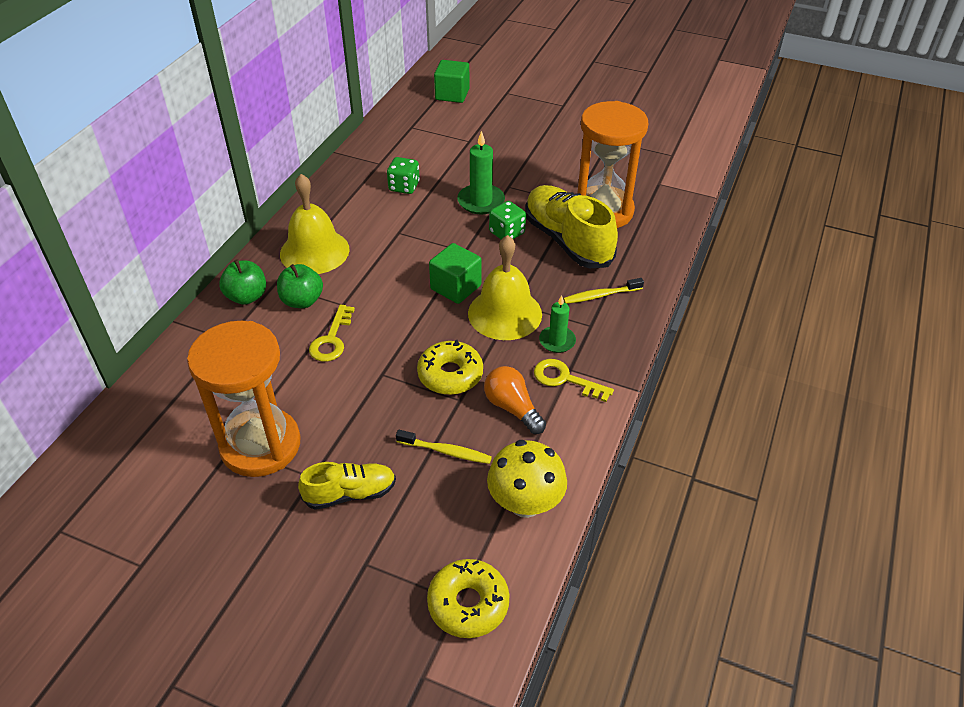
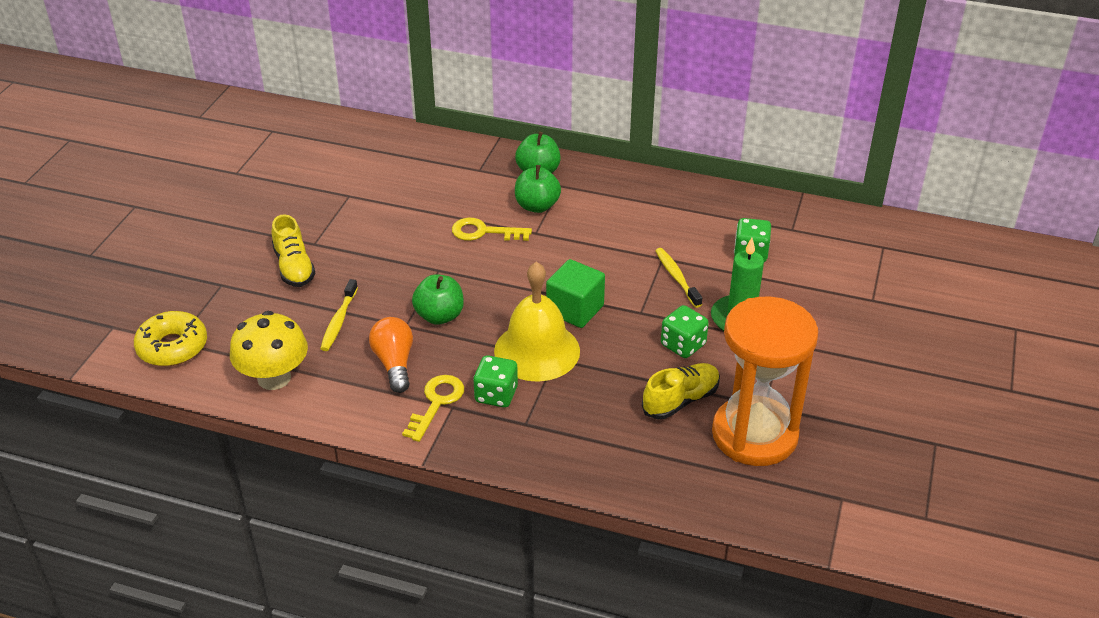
camera: 85 degrees right, 5 degrees down
orange hourglass [187,321,300,477] -> none
yellow bell [280,174,350,274] -> none
yellow donut [417,340,483,395] -> green apple [412,274,464,325]
green cube [434,60,469,103] -> none
orange light bulb [484,366,546,434] -> orange light bulb turned 60 degrees counterclockwise [369,317,413,393]
yellow shoe [525,185,618,268] -> yellow shoe [642,363,720,419], size x0.57
green candle [539,295,576,353] -> green dice [473,355,518,408]
yellow toothbrush [563,278,644,304] -> yellow toothbrush moved to [655,248,702,308]

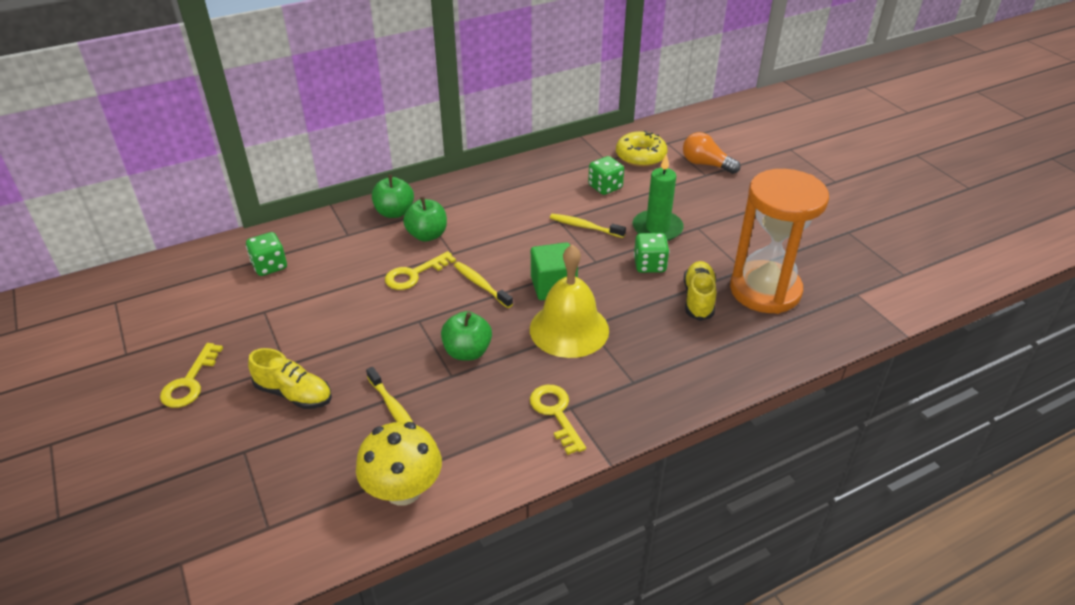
camera: 45 degrees left, 0 degrees up
yellow donut [134,311,207,366] -> yellow donut moved to [616,131,667,167]
orange light bulb [369,317,413,393] -> orange light bulb moved to [683,132,741,174]
green dice [473,355,518,408] -> green dice moved to [246,232,287,276]
none -> yellow key [160,343,223,408]
none -> yellow toothbrush [454,262,513,308]

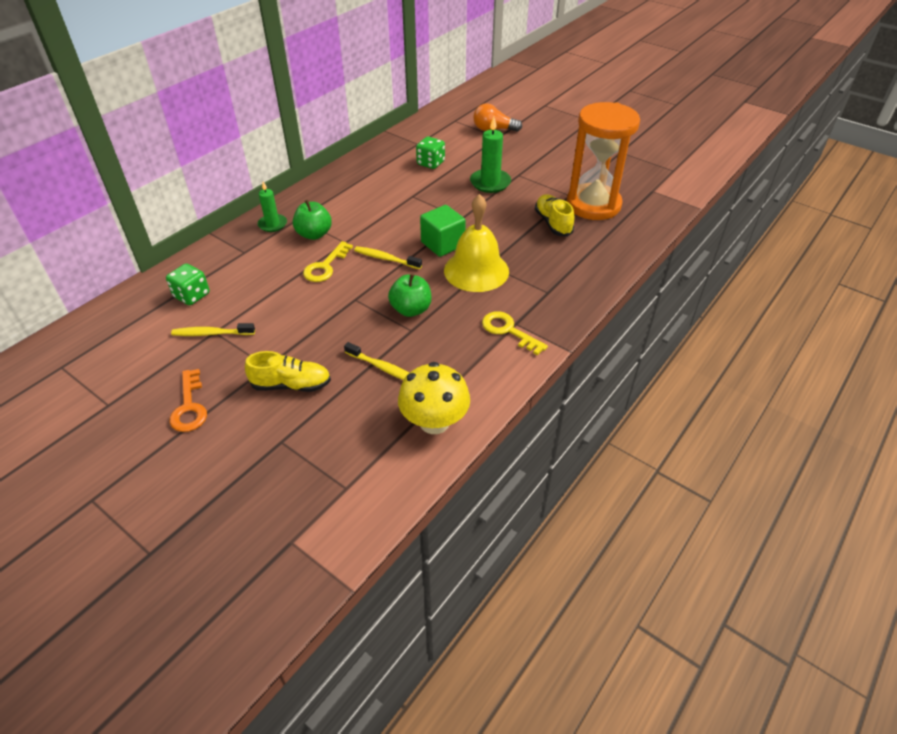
camera: 25 degrees left, 5 degrees up
yellow key [160,343,223,408] -> orange key [170,369,207,432]
green apple [372,175,414,218] -> green candle [258,181,287,232]
yellow toothbrush [550,214,626,238] -> yellow toothbrush moved to [171,323,255,336]
yellow donut [616,131,667,167] -> none
green dice [634,233,669,273] -> none

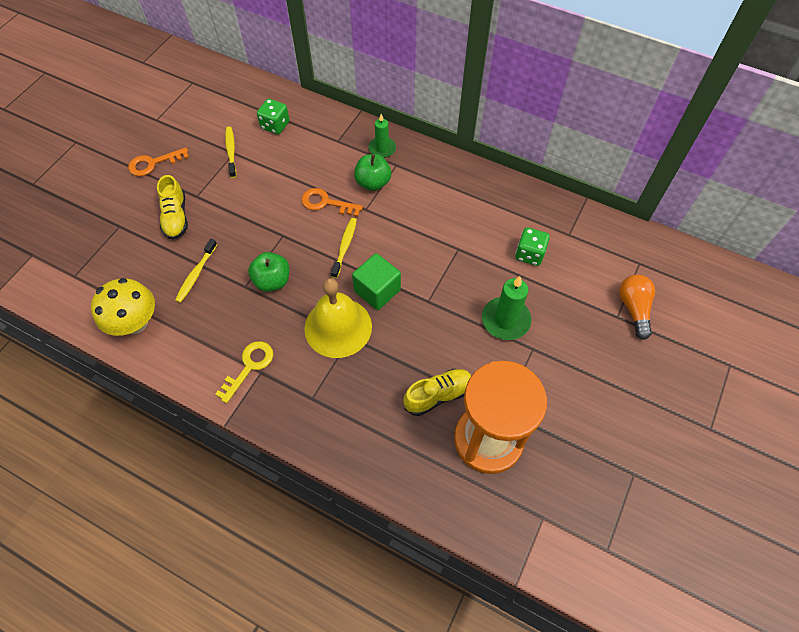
camera: 80 degrees right, 15 degrees up
yellow key [303,241,353,282] -> orange key [301,188,363,217]

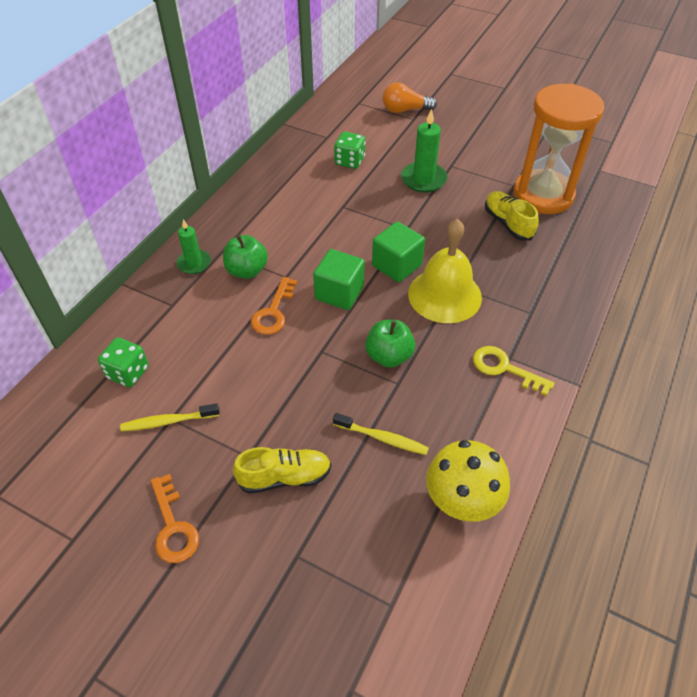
camera: 90 degrees left, 10 degrees down
yellow toothbrush [331,218,357,278] -> green cube [313,249,365,310]

